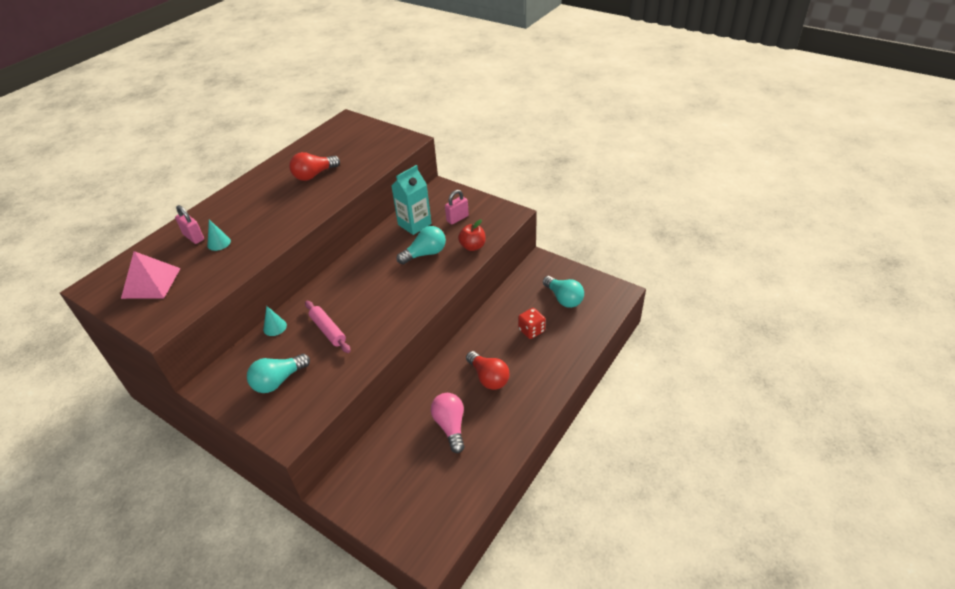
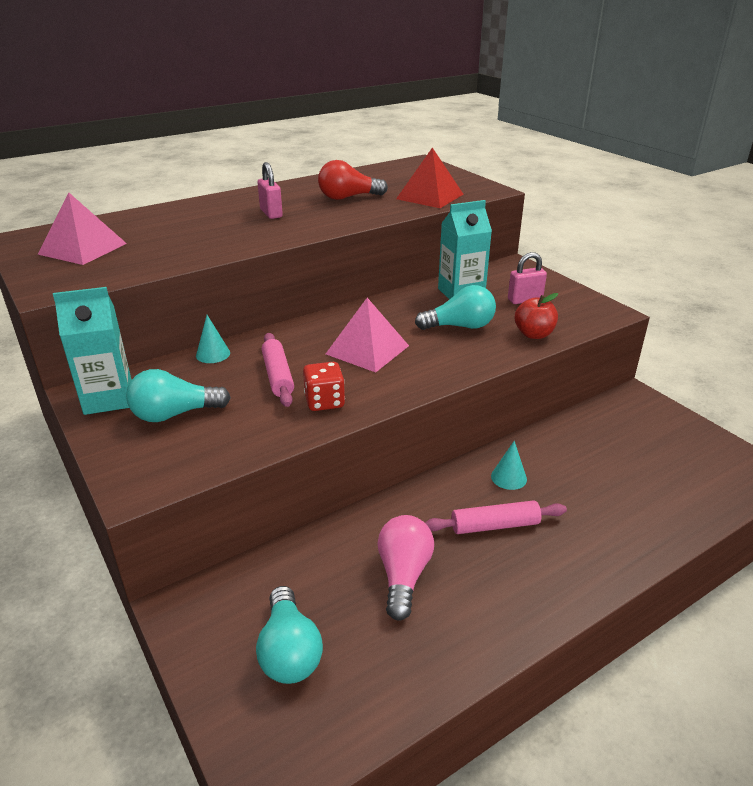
camera: 20 degrees right, 10 degrees down
pink padlock [175,205,204,244] -> pink padlock moved to [257,162,283,219]
turquoise cone [208,220,231,251] -> turquoise cone moved to [491,441,527,490]
red light bulb [466,351,510,390] -> pink rolling pin [425,500,567,534]
red dice [518,308,545,339] -> red dice moved to [303,362,345,411]
turquoise light bulb [543,276,584,308] -> turquoise light bulb moved to [256,586,323,684]
none -> turquoise carton [53,287,132,415]
none -> pink pyramid [326,298,409,372]
none -> red pyramid [396,148,464,208]

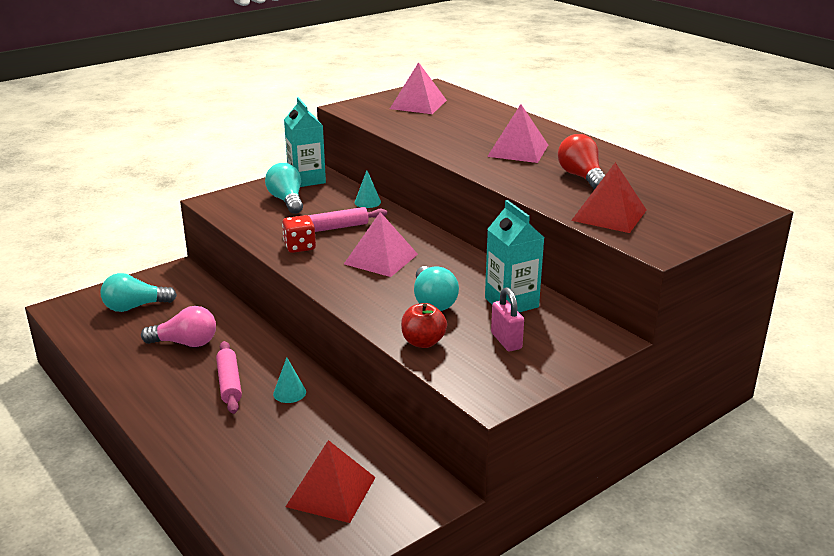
camera: 85 degrees right, 5 degrees down
pink padlock [257,162,283,219] -> pink pyramid [487,104,548,163]
none -> red pyramid [286,440,376,523]

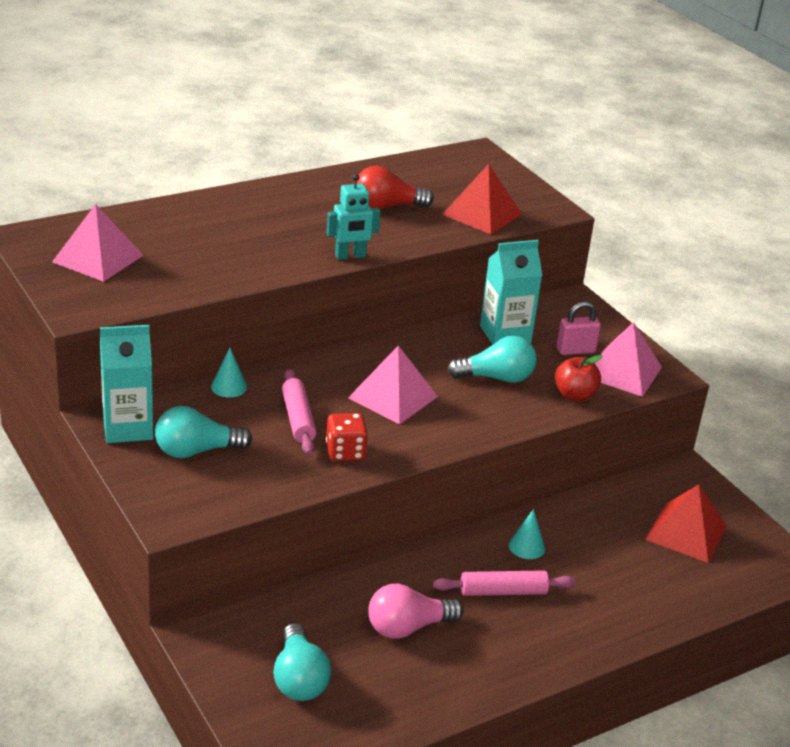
camera: 85 degrees left, 5 degrees up
pink light bulb [141,306,216,347] -> pink light bulb turned 120 degrees counterclockwise [368,583,464,639]
pink pyramid [487,104,548,163] -> pink pyramid moved to [594,322,662,397]
none -> turquoise robot [327,174,381,260]

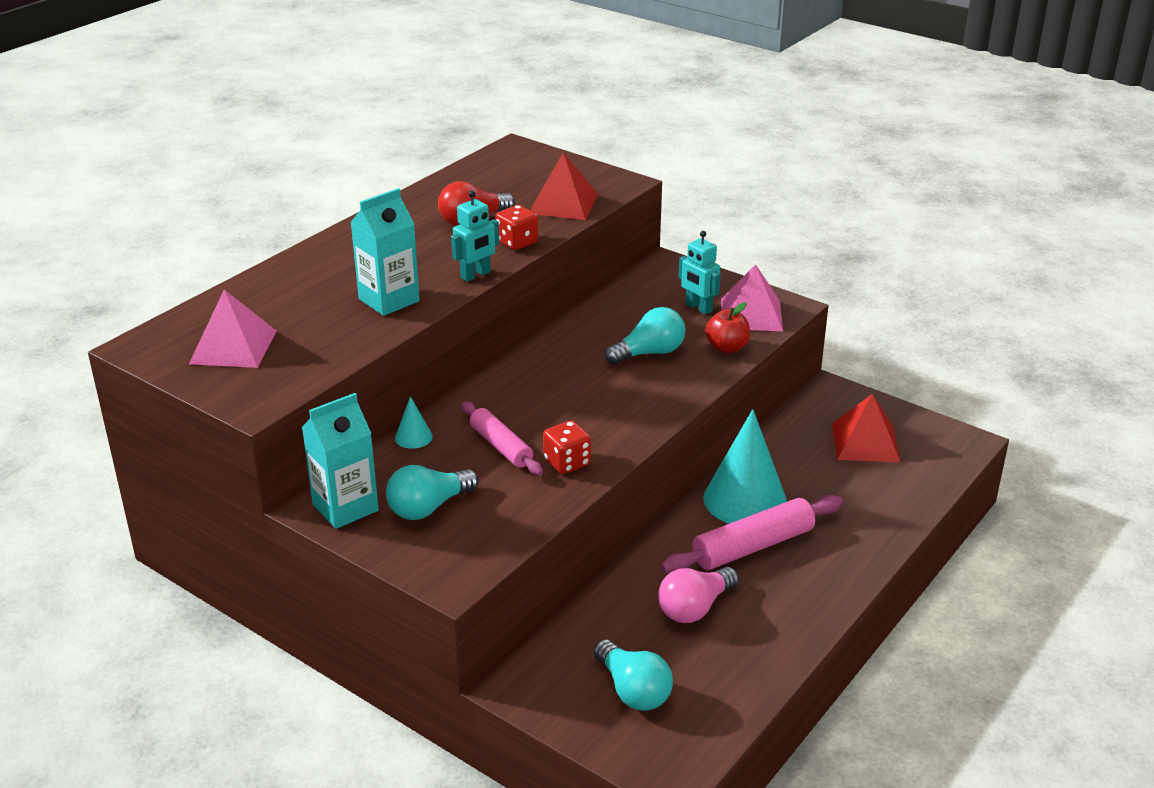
camera: 20 degrees left, 0 degrees up
pink pyramid [348,346,438,425] -> none
pink rolling pin [433,570,576,596] -> pink rolling pin [661,495,843,573], size x1.52
turquoise carton [480,240,542,345] -> turquoise carton moved to [350,188,420,316]
turquoise cone [509,509,545,559] -> turquoise cone [703,409,787,524], size x2.31
pink padlock [556,301,601,355] -> turquoise robot [678,231,721,315]
none -> red dice [495,205,538,250]

